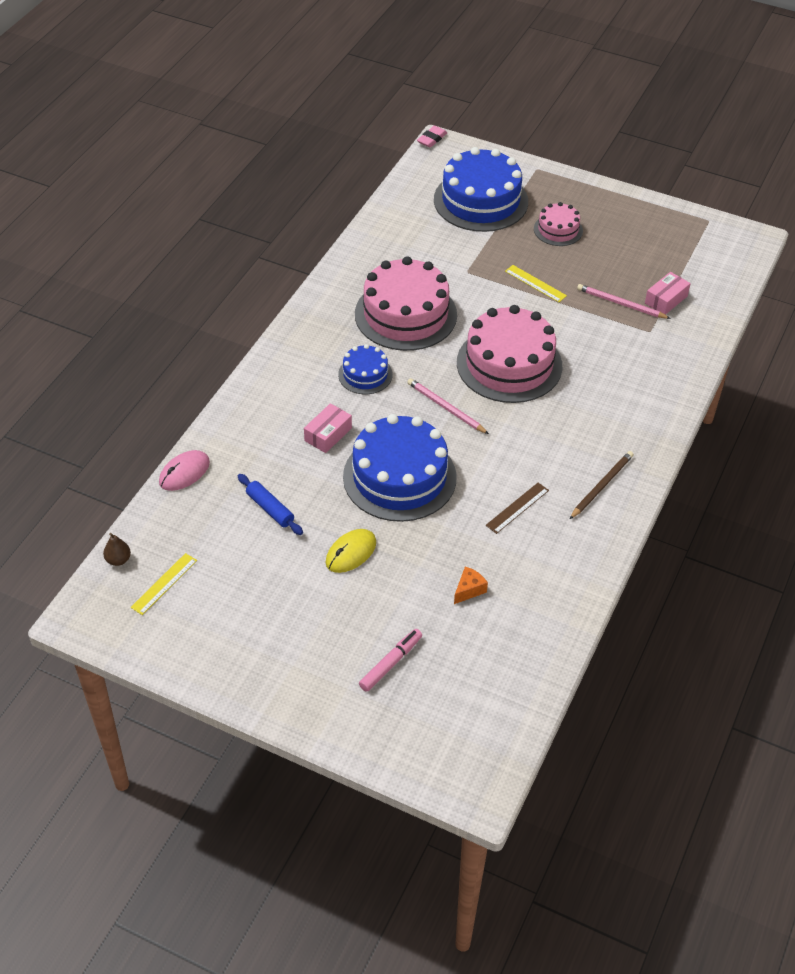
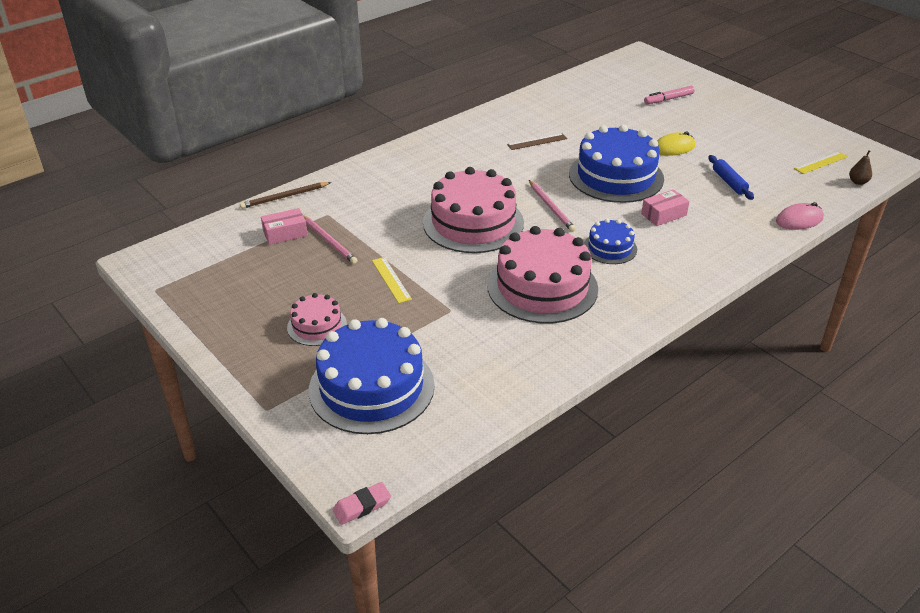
camera: 155 degrees left, 10 degrees down
orange cheese [454,567,488,604] -> none
brown pencil [570,451,634,519] -> brown pencil moved to [240,182,331,209]

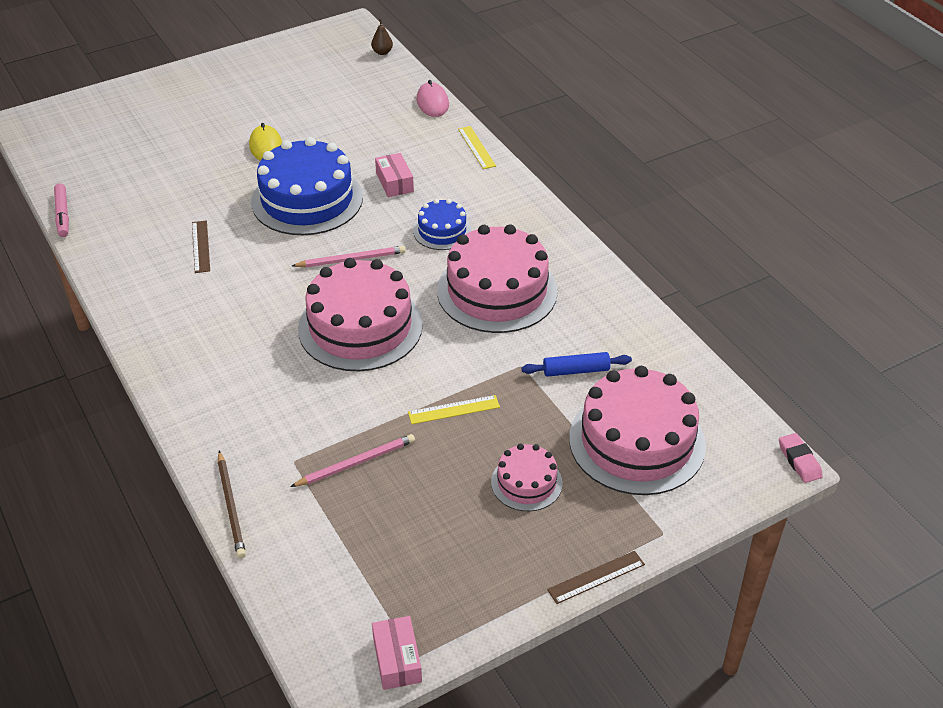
camera: 80 degrees left, 5 degrees up
pink box [261,208,308,245] -> pink box moved to [372,616,422,690]
blue cake [309,318,435,434] -> pink cake [569,366,706,495]
pink marker [644,86,694,104] -> pink marker moved to [54,184,69,237]
blue rolling pin [709,155,754,200] -> blue rolling pin moved to [521,352,632,377]
yellow ruler [794,152,848,174] -> yellow ruler moved to [458,126,496,169]
none -> brown ruler [547,551,645,604]

